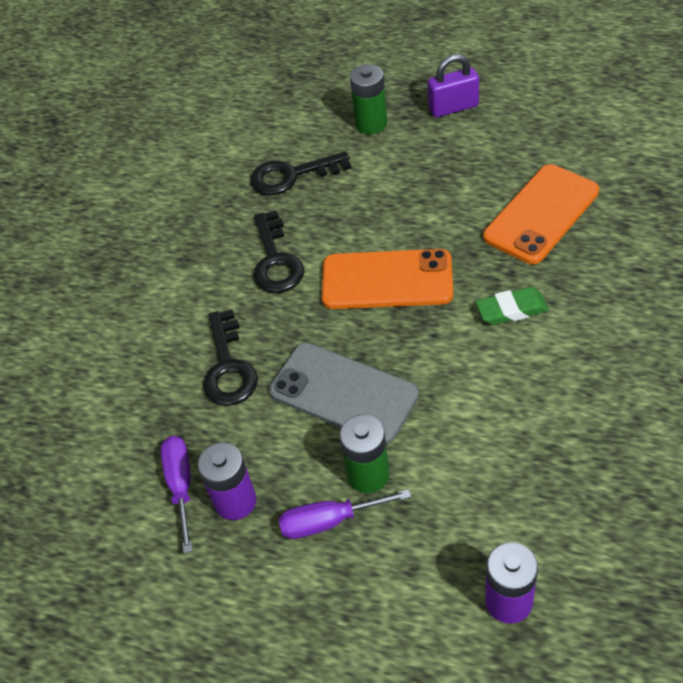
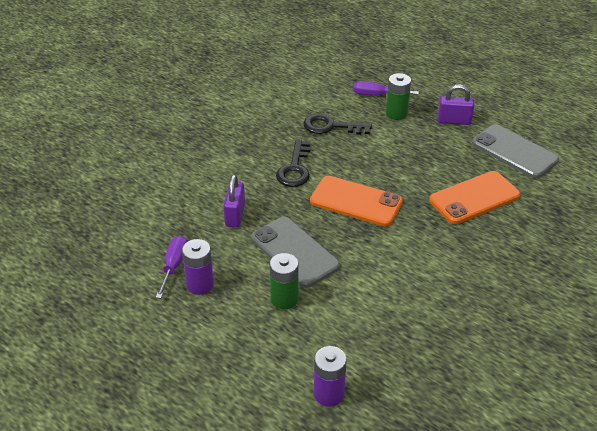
camera: 15 degrees right, 10 degrees down
black key [203,309,258,406] -> purple padlock [223,175,245,227]
purple screwdriver [279,489,411,539] -> purple screwdriver moved to [353,81,419,96]
green eraser [476,287,549,325] -> none
none -> grey phone [472,124,559,178]

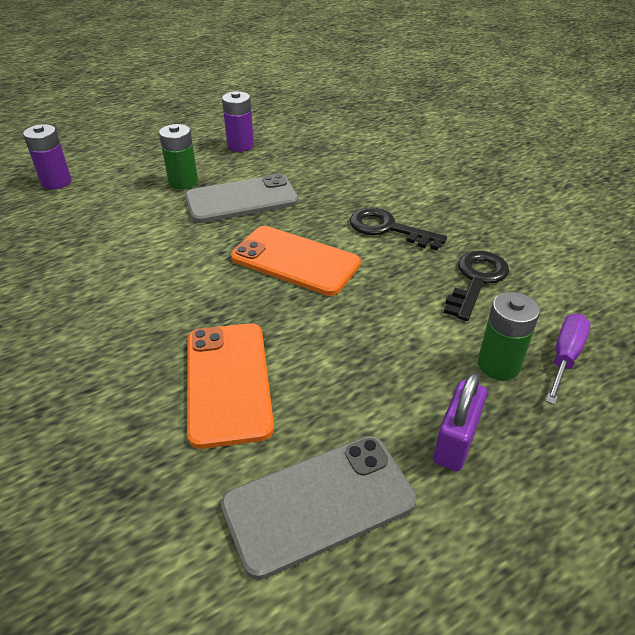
camera: 110 degrees right, 0 degrees up
purple screwdriver [156,236,187,298] -> none
purple padlock [223,175,245,227] -> none
orange phone [310,176,403,227] -> orange phone turned 75 degrees clockwise [231,226,361,296]

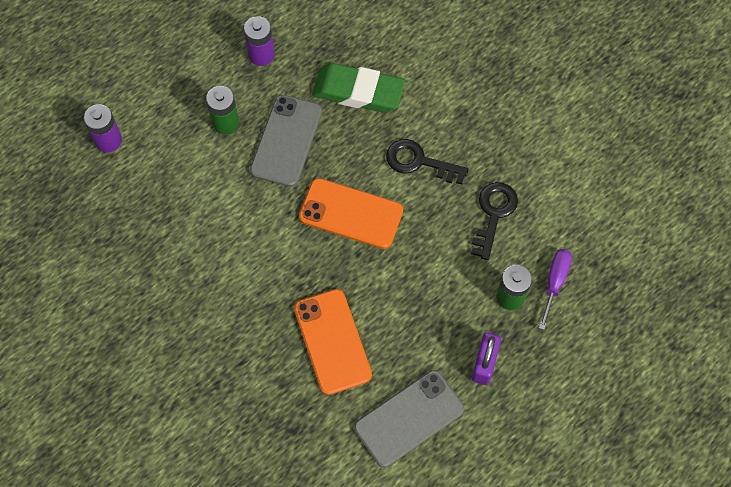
camera: 10 degrees left, 25 degrees up
grey phone [185,174,299,223] -> grey phone turned 45 degrees counterclockwise [250,95,322,187]
none -> green eraser [312,63,405,112]

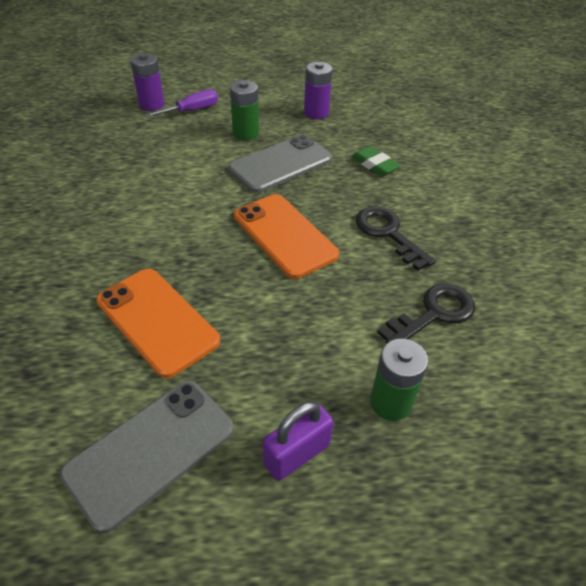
camera: 35 degrees right, 20 degrees down
orange phone [294,289,372,395] -> orange phone turned 60 degrees counterclockwise [96,269,220,378]
green eraser [312,63,405,112] -> green eraser [352,146,401,176], size x0.54
grey phone [354,370,464,467] -> grey phone turned 45 degrees counterclockwise [60,381,234,533]
purple screwdriver [539,249,572,330] -> purple screwdriver moved to [145,89,218,118]

